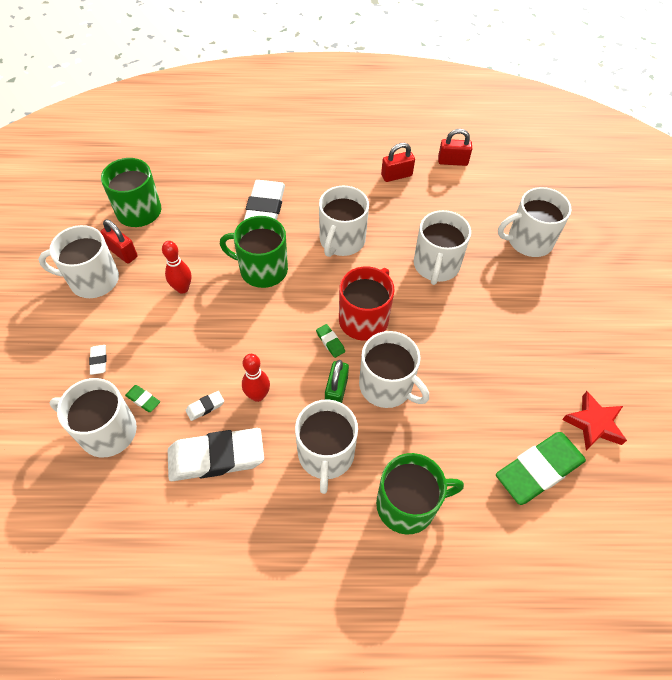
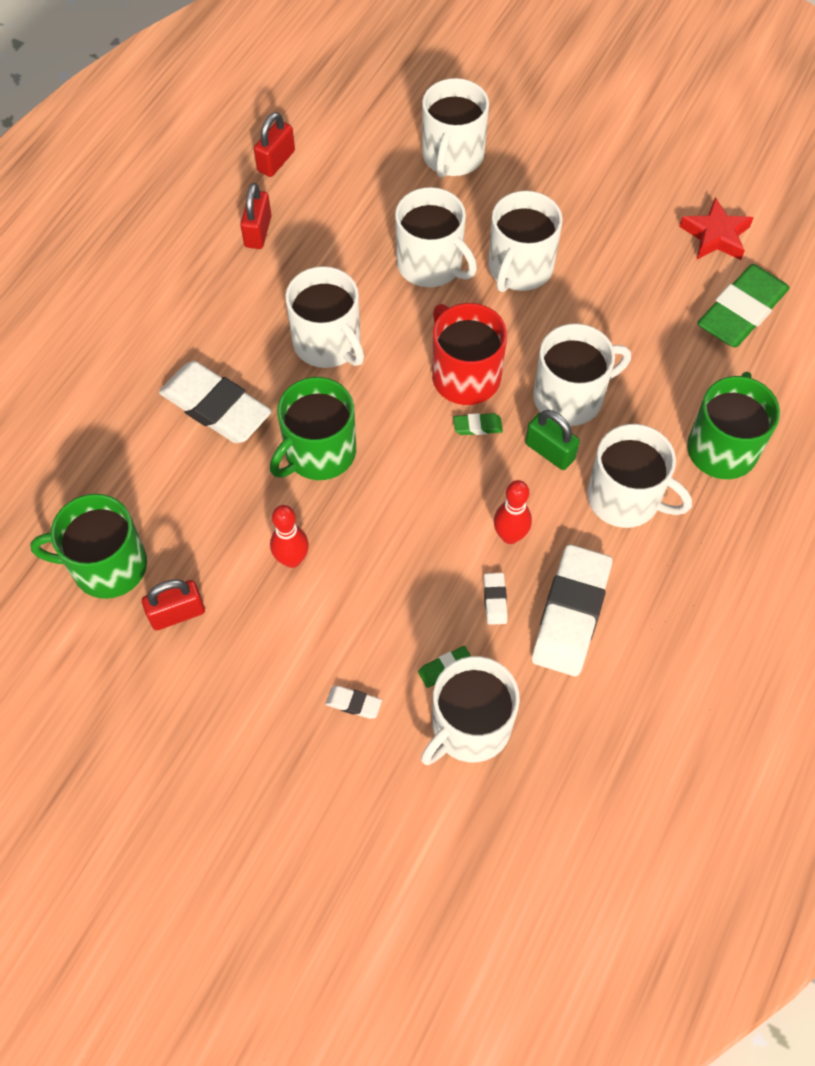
camera: 60 degrees left, 5 degrees up
white mug [38,225,119,298] -> white mug moved to [488,191,563,292]
green eraser [496,432,586,505] -> green eraser turned 45 degrees clockwise [698,264,790,348]

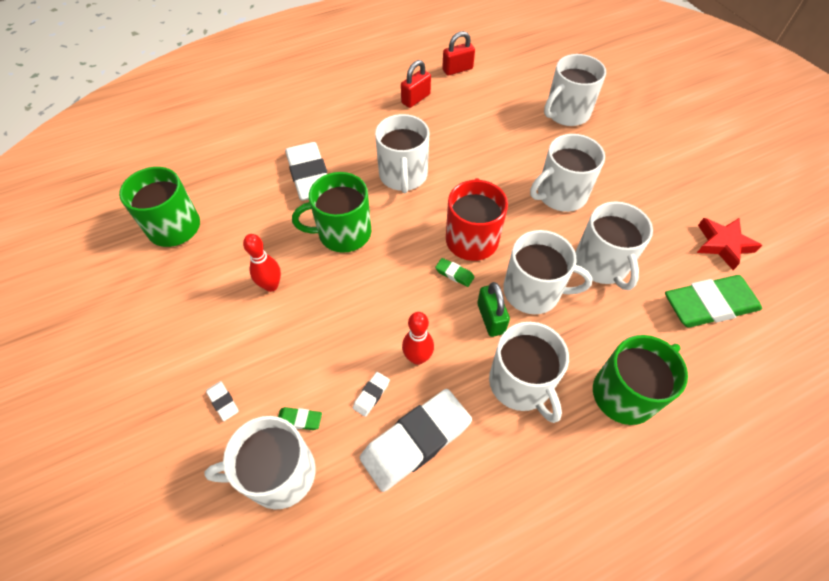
camera: 35 degrees right, 5 degrees down
red padlock [142,579,205,630] -> none
white mug [395,187,477,287] -> white mug moved to [575,201,653,290]

